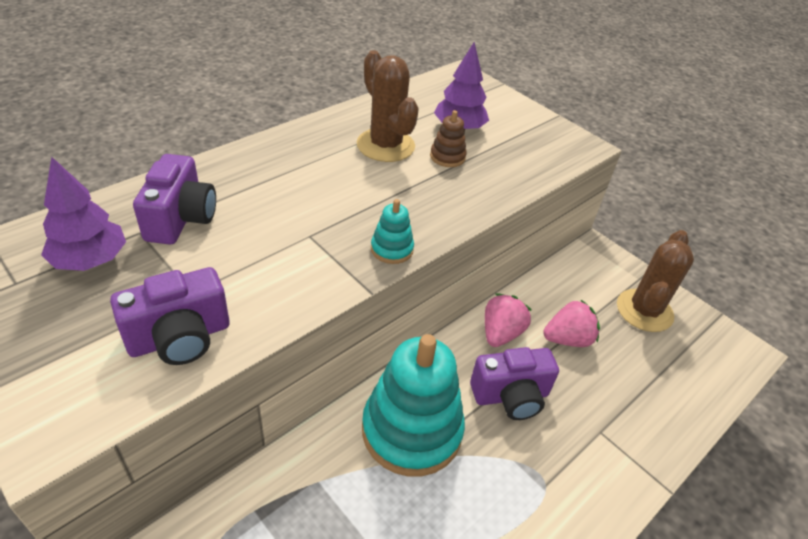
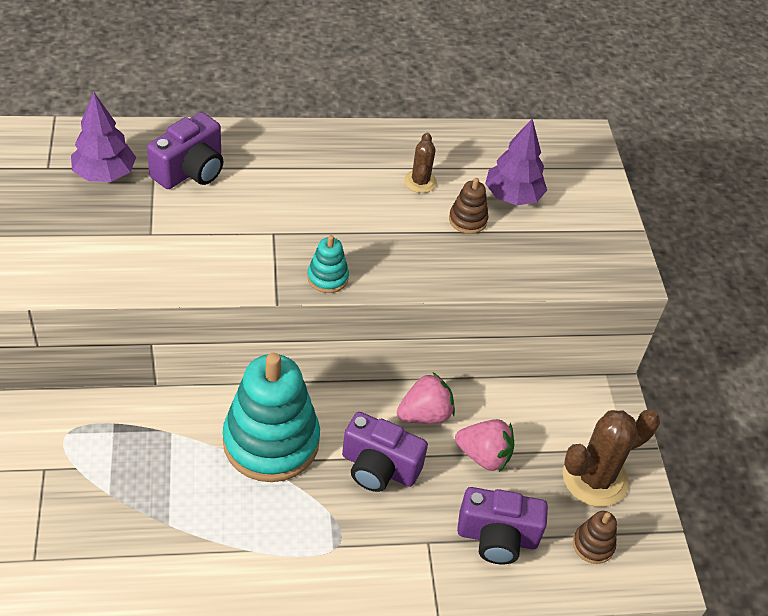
camera: 35 degrees right, 5 degrees up
purple camera [110,267,229,365] -> purple camera moved to [457,487,548,564]
brown cactus [357,50,419,162] -> brown cactus [404,133,437,193], size x0.53
none -> brown stacking toy [573,511,617,564]

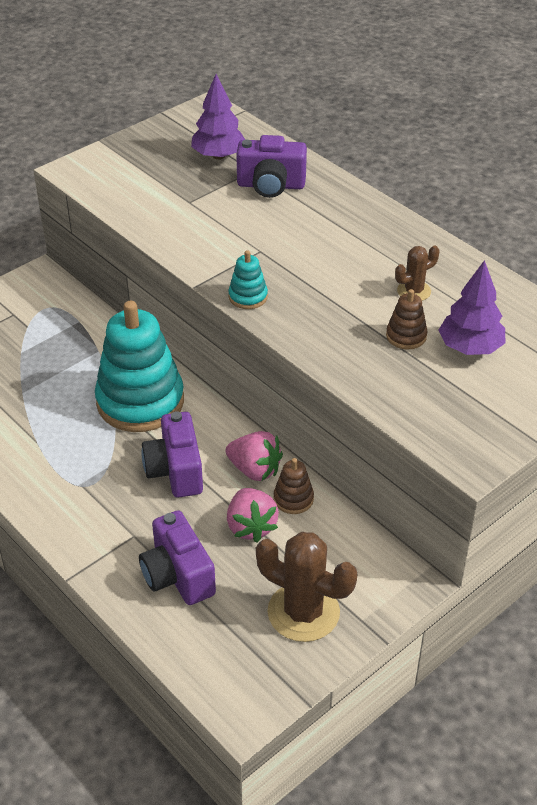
camera: 60 degrees right, 5 degrees down
brown stacking toy [573,511,617,564] -> brown stacking toy moved to [274,458,314,514]

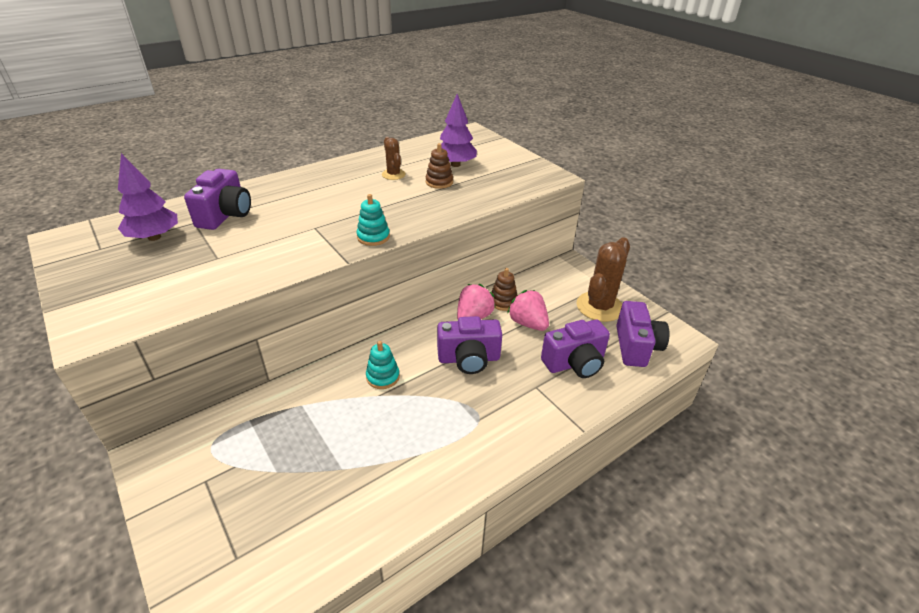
camera: 85 degrees left, 5 degrees down
turquoise stacking toy [95,301,184,432] -> turquoise stacking toy [366,341,400,389], size x0.42
pink strawberry [227,488,279,542] -> pink strawberry turned 120 degrees counterclockwise [507,290,549,331]
none -> purple camera [616,301,669,367]

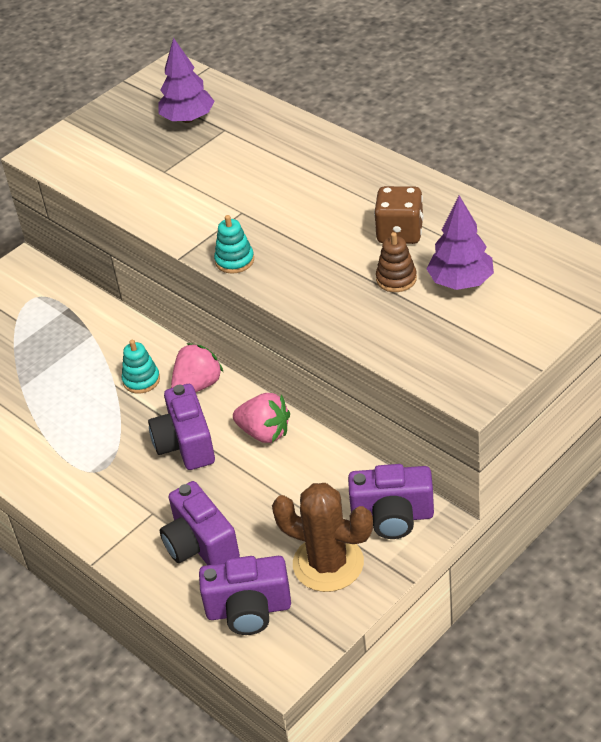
camera: 85 degrees right, 5 degrees up
purple camera [184,169,251,230] -> purple camera moved to [348,464,434,539]
brown cactus [382,137,406,180] -> brown dice [374,186,424,244]
brown stacking toy [491,268,518,311] -> none
pink strawberry [507,290,549,331] -> pink strawberry moved to [171,343,223,392]

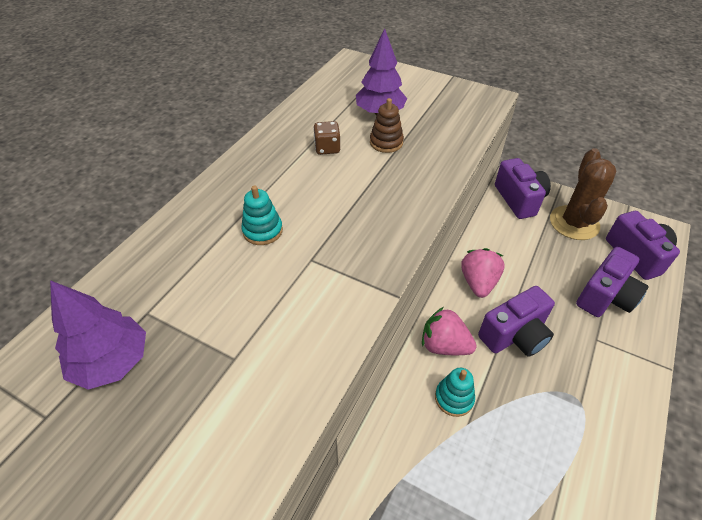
camera: 110 degrees left, 5 degrees up
turquoise stacking toy [214,215,254,274] -> turquoise stacking toy moved to [241,185,283,245]
brown dice [374,186,424,244] -> brown dice [313,121,340,155], size x0.64

